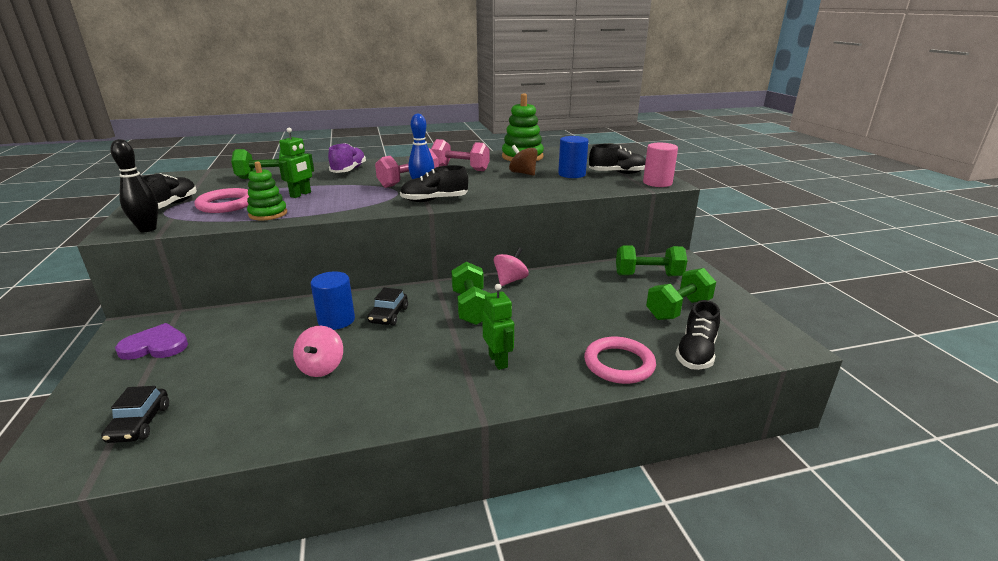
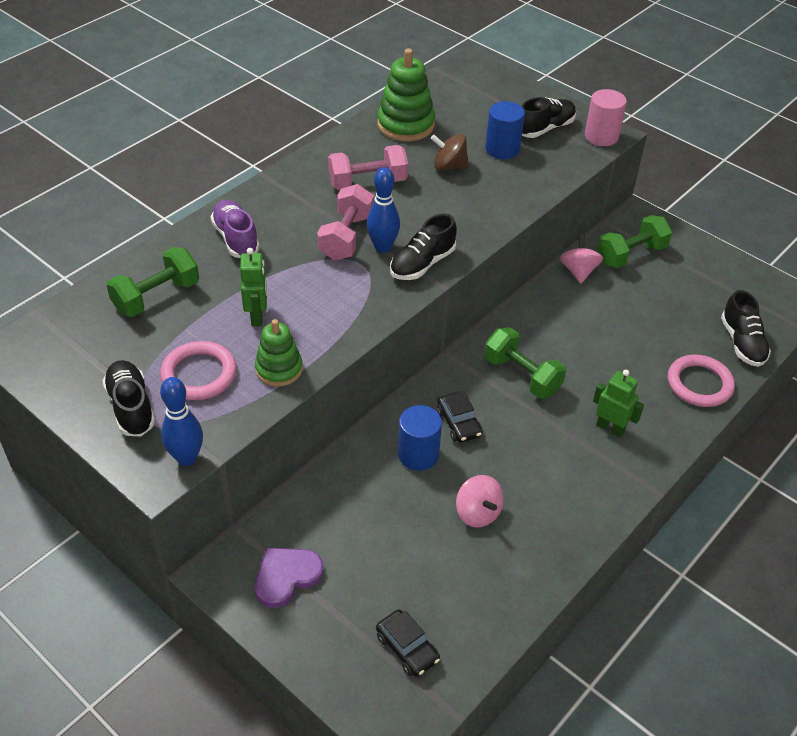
camera: 35 degrees left, 20 degrees up
black bowling pin [111,139,158,232] -> blue bowling pin [160,377,203,466]
pink spinning top [494,248,529,286] -> pink spinning top moved to [560,235,603,284]
green dumbbell [646,268,716,320] -> none

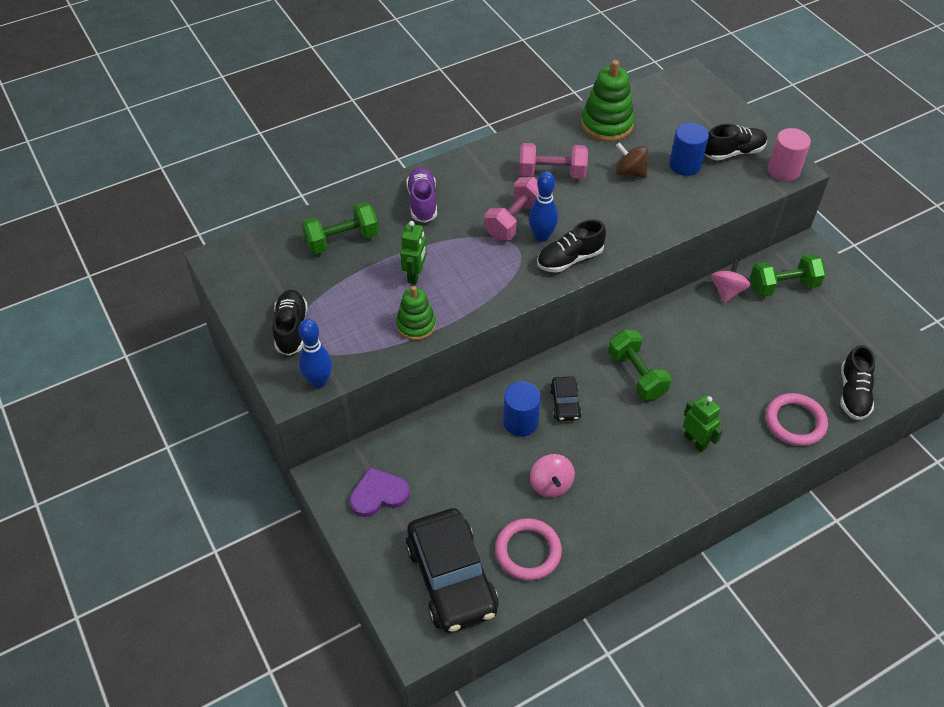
camera: 20 degrees right, 5 degrees up
pink ring [160,341,237,400] -> pink ring moved to [495,518,562,581]
black car [376,609,440,677] -> black car [406,508,499,633], size x2.16

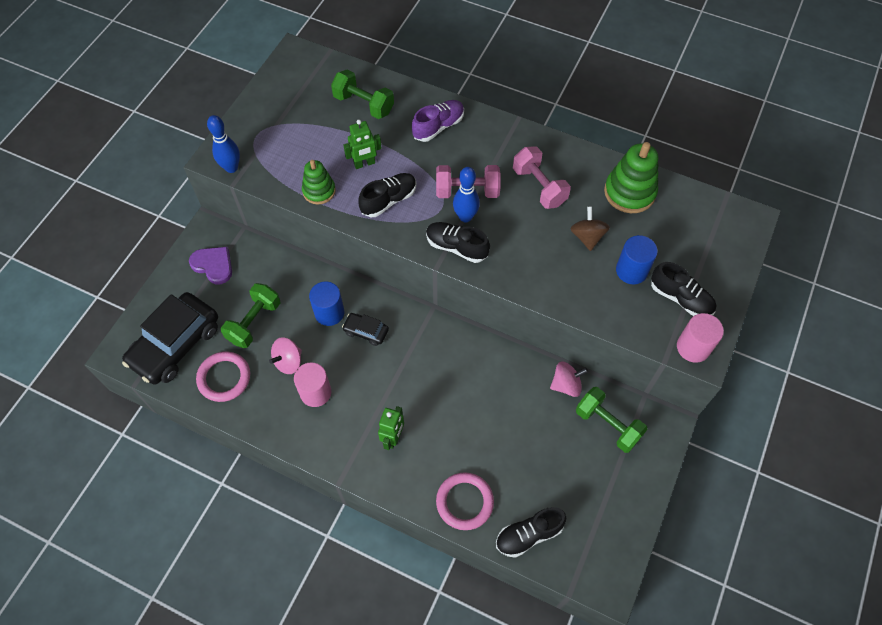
camera: 55 degrees right, 10 degrees up
black shoe [273,290,308,356] -> black shoe moved to [358,173,417,217]
black car [550,376,582,421] -> black car turned 60 degrees clockwise [342,313,389,346]
green dumbbell [608,330,671,400] -> green dumbbell moved to [221,283,280,348]
none -> pink cylinder [294,362,331,407]

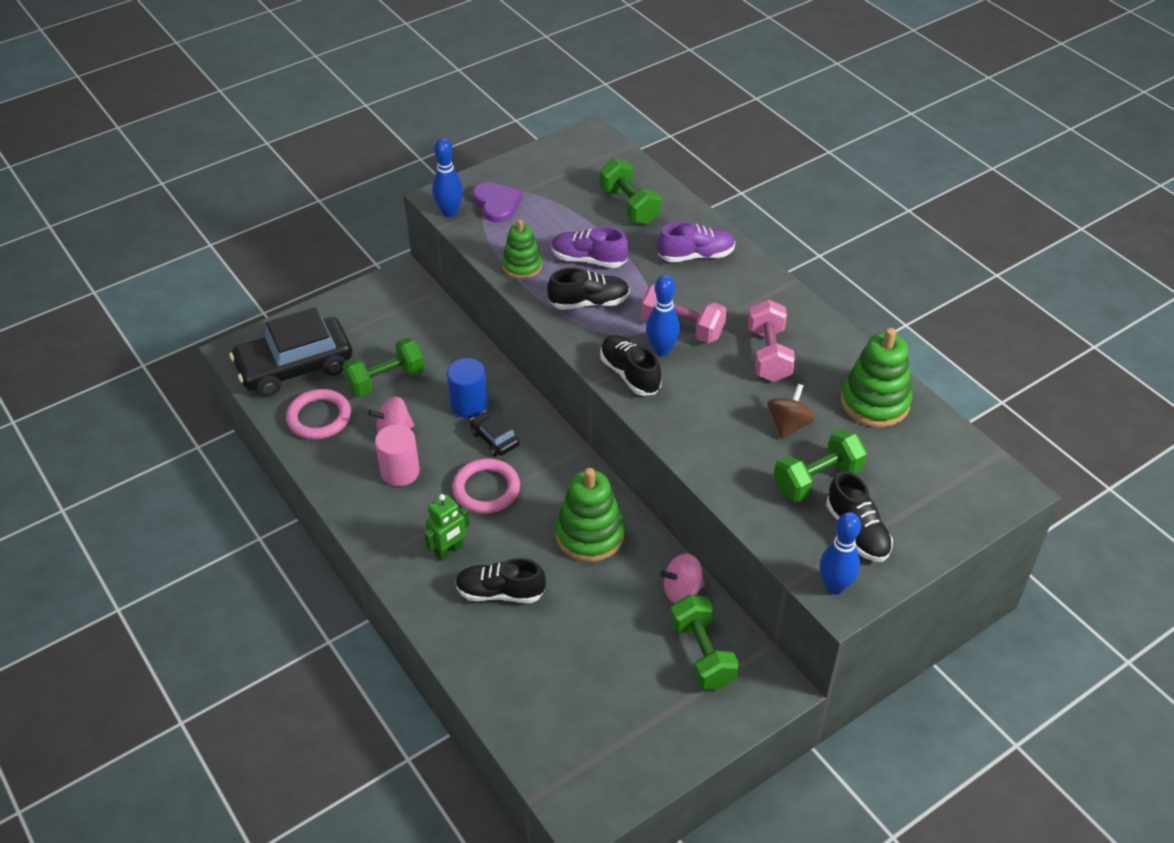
camera: 30 degrees right, 15 degrees down
purple heart [189,247,232,284] -> purple heart moved to [472,182,522,223]
green robot [343,120,382,169] -> purple shoe [551,226,628,268]
pink ring [436,472,494,530] -> pink ring moved to [452,458,520,514]
black shoe [496,507,566,558] -> black shoe moved to [455,558,546,603]
pink spinning top [550,361,588,397] -> pink spinning top turned 150 degrees clockwise [660,553,705,603]
blue cylinder [616,235,658,284] -> green dumbbell [773,429,867,502]
pink cylinder [677,313,724,363] -> blue bowling pin [820,512,861,595]
none -> green stacking toy [555,468,625,562]

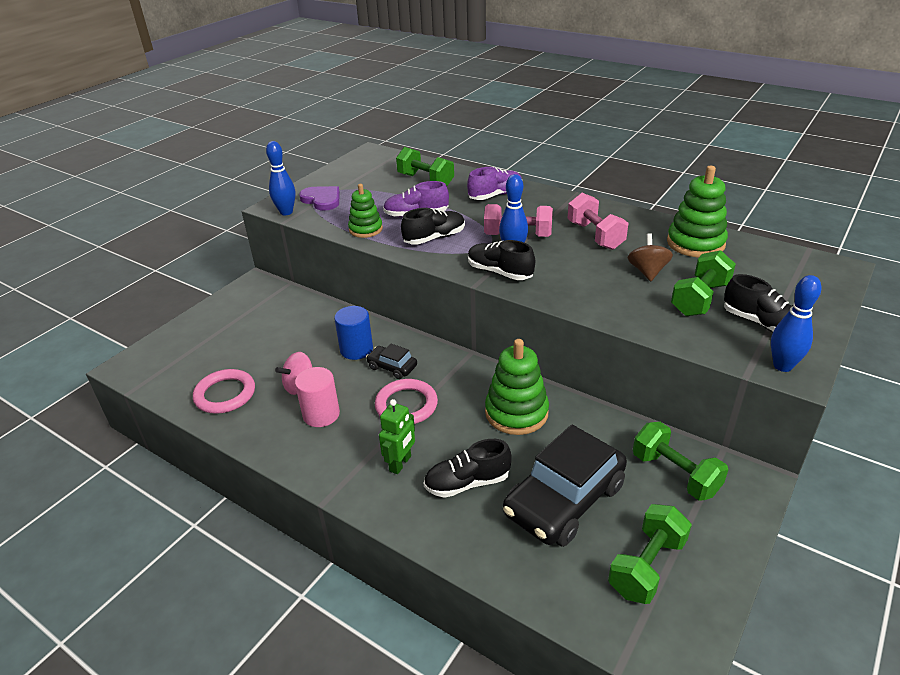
camera: 20 degrees left, 10 degrees down
black car [230,307,352,397] -> black car moved to [503,425,627,547]
green dumbbell [342,338,425,397] -> green dumbbell moved to [608,504,692,604]
pink spinning top [660,553,705,603] -> none

